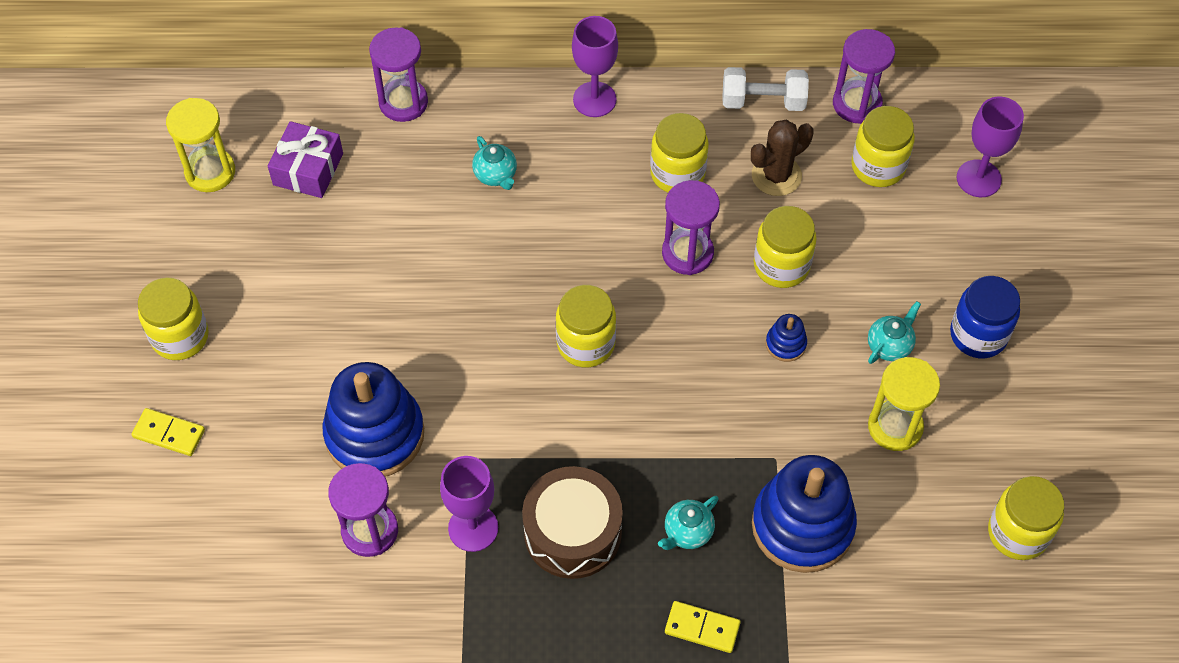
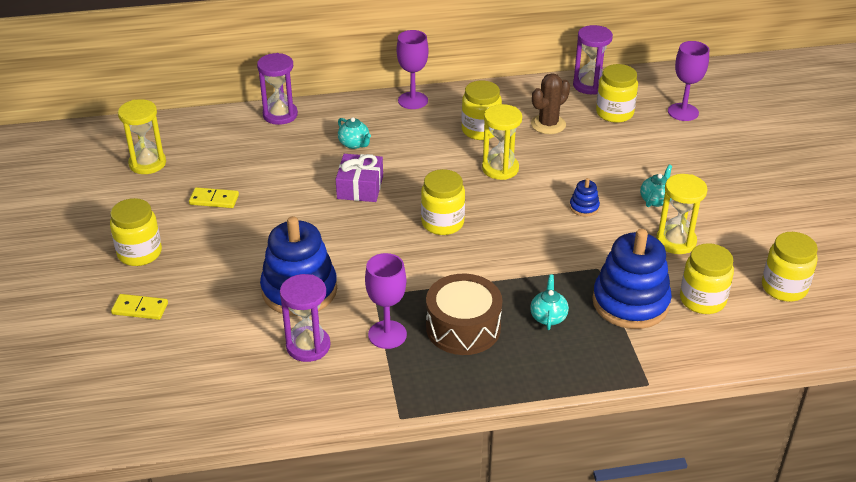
camera: 10 degrees left, 20 degrees down
purple gift [268,121,343,198] -> purple gift moved to [336,154,383,202]
turquoise teapot [658,496,719,550] -> turquoise teapot turned 150 degrees clockwise [530,275,569,330]
purple hourglass [662,180,720,275] -> yellow hourglass [482,104,522,180]
yellow domino [665,601,741,653] -> yellow domino moved to [189,187,239,208]
white dumbbell [722,67,809,111] -> none
yellow jar [754,206,817,288] -> yellow jar moved to [680,243,734,314]
blue jar [950,276,1020,358] -> none

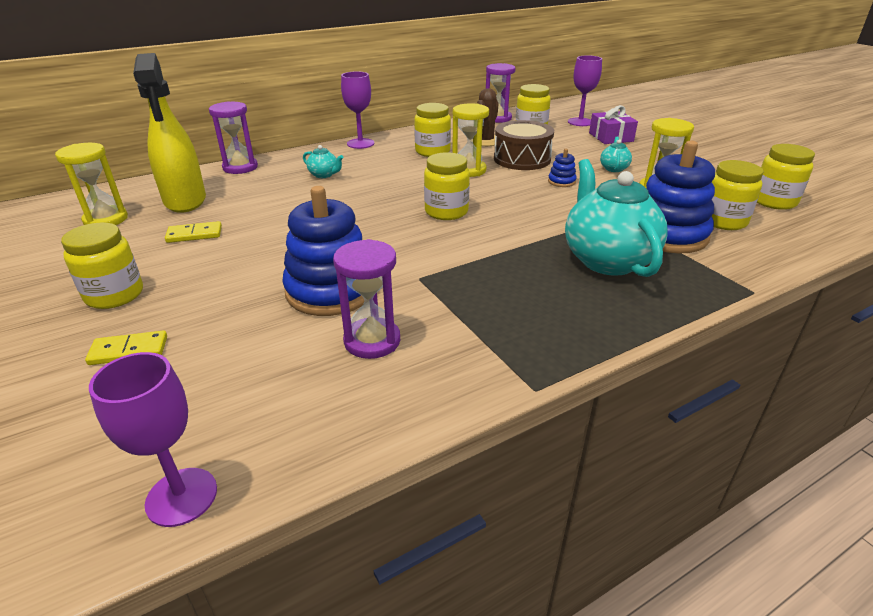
camera: 20 degrees left, 5 degrees down
purple gift [336,154,383,202] -> purple gift moved to [589,105,638,144]
purple goblet [365,253,407,349] -> purple goblet moved to [89,352,217,527]
brown drum [426,274,502,355] -> brown drum moved to [494,120,554,170]
turquoise teapot [530,275,569,330] -> turquoise teapot [565,159,668,277], size x2.33
none -> yellow spray bottle [133,53,206,213]

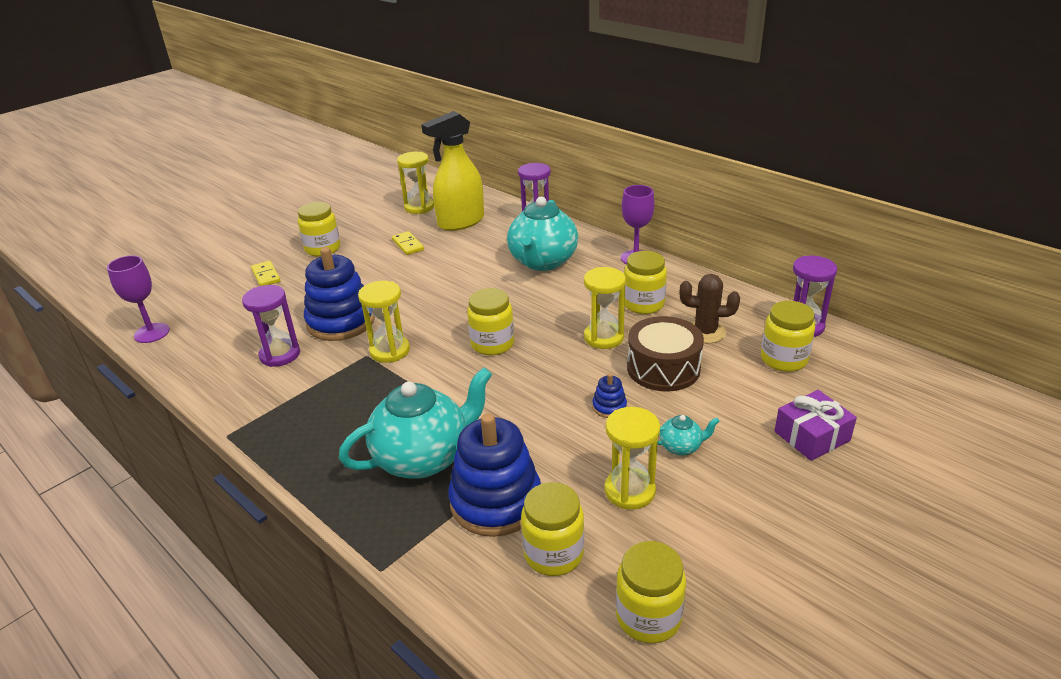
camera: 75 degrees right, 0 degrees up
turquoise teapot [303,145,343,178] -> turquoise teapot [507,197,578,271], size x2.33
purple goblet [568,55,602,126] -> none
none -> yellow hourglass [358,281,410,363]

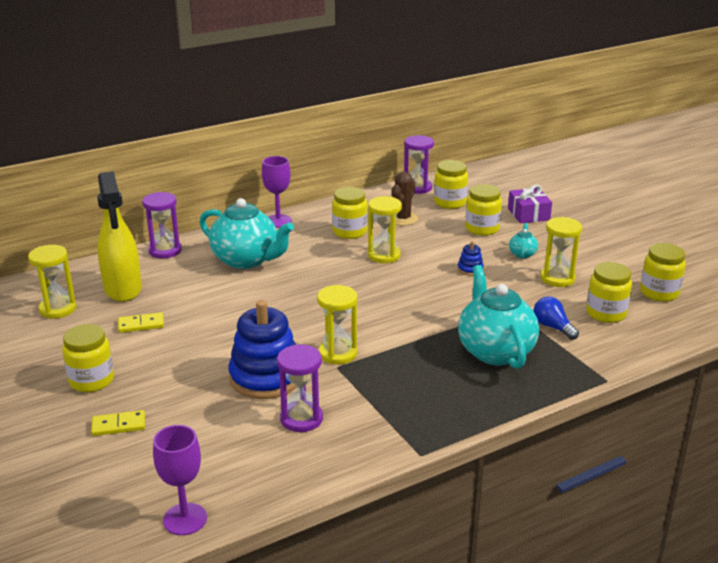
camera: 75 degrees left, 5 degrees down
blue stacking toy [448,413,541,537] -> blue light bulb [534,297,579,340]
yellow jar [467,288,514,355] -> yellow jar moved to [465,184,502,236]
brown drum [627,316,704,392] -> none

